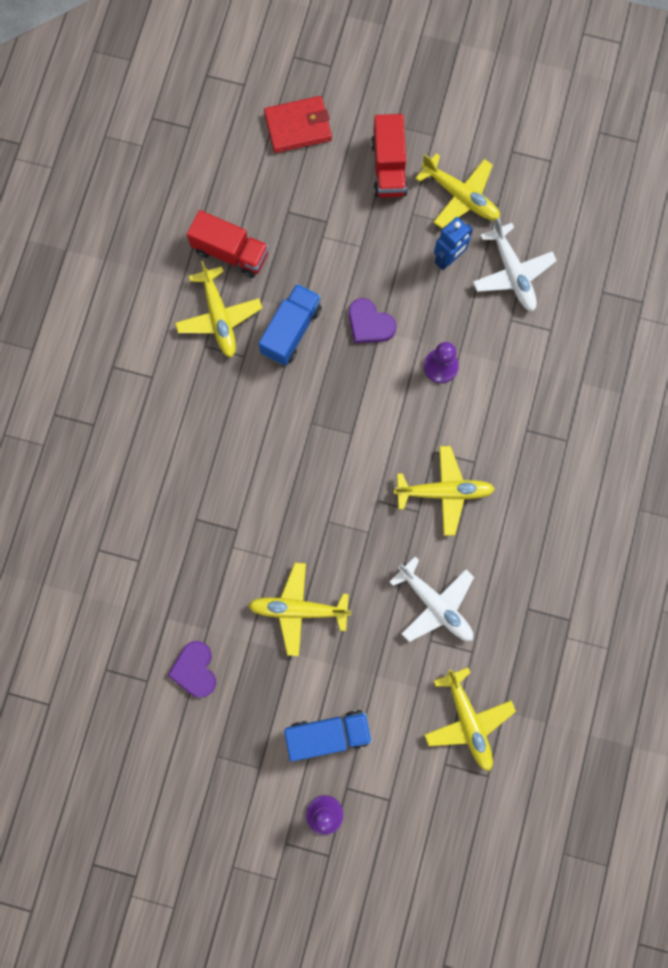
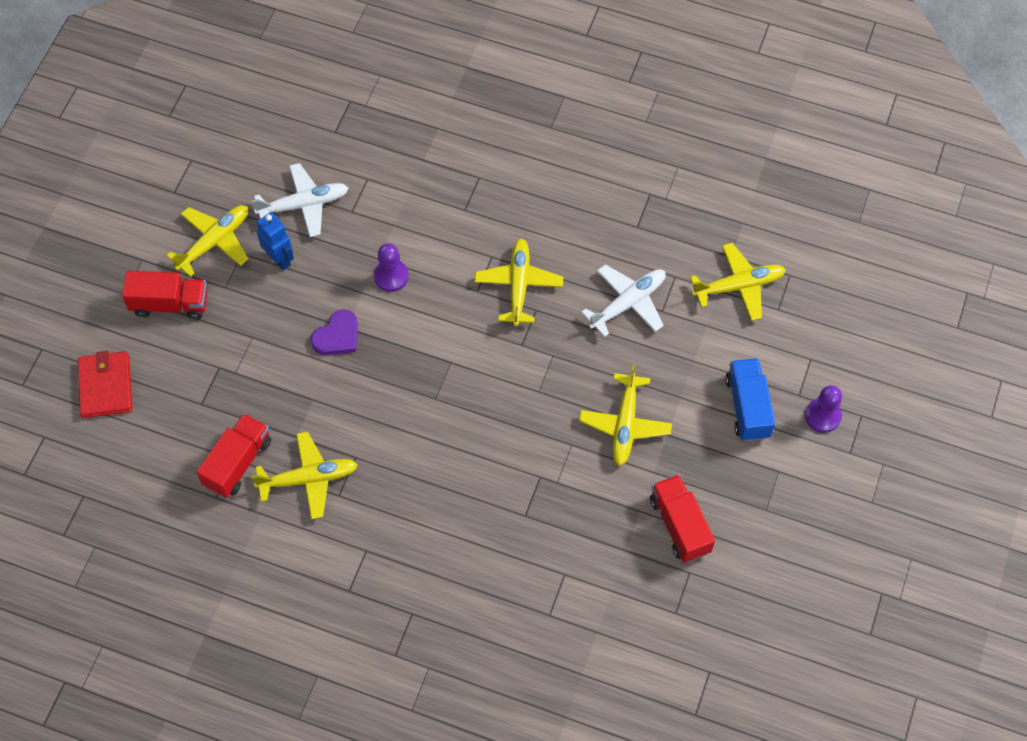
camera: 85 degrees left, 15 degrees down
purple heart [168,641,216,697] -> red truck [650,474,715,562]
blue truck [258,284,322,366] -> none

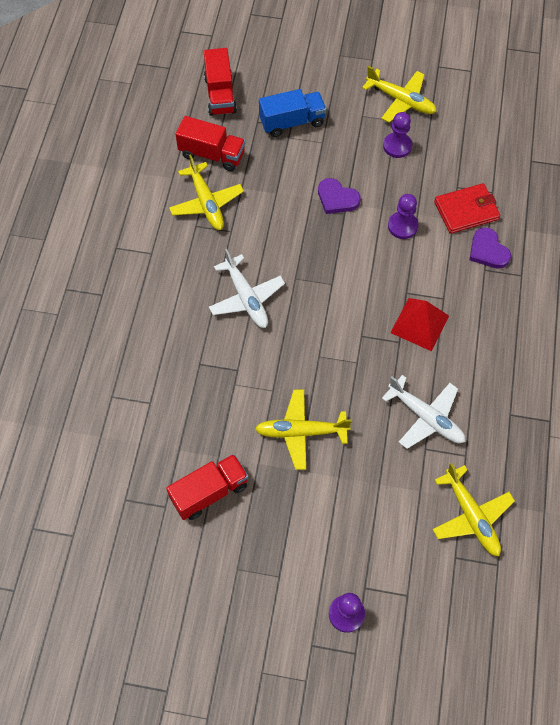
camera: 80 degrees right, 0 degrees up
red wallet [78,351,132,418] -> red wallet moved to [434,183,500,234]
red truck [122,271,208,319] -> red truck moved to [204,48,237,116]
white plane [252,163,348,237] -> white plane moved to [209,249,285,328]
blue robot [257,212,294,270] -> purple pawn [383,112,412,158]
yellow plane [474,238,563,326] -> red pyramid [390,298,449,351]
blue truck [725,358,775,441] -> blue truck moved to [259,89,326,137]
none -> purple heart [470,228,511,269]

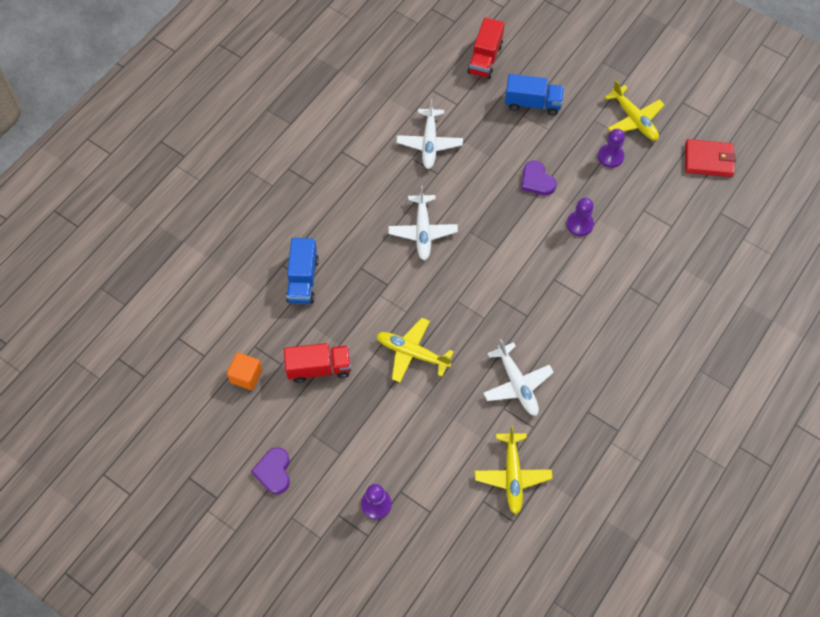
camera: 25 degrees right, 0 degrees up
yellow plane [169,154,244,230] -> white plane [396,99,463,169]
red truck [176,116,245,171] -> none
red pyramid [390,298,449,351] -> none
red wallet [434,183,500,234] -> red wallet moved to [685,139,736,177]
purple heart [470,228,511,269] -> purple heart moved to [251,447,290,494]
none -> orange cube [227,352,263,390]
none -> blue truck [286,238,319,304]

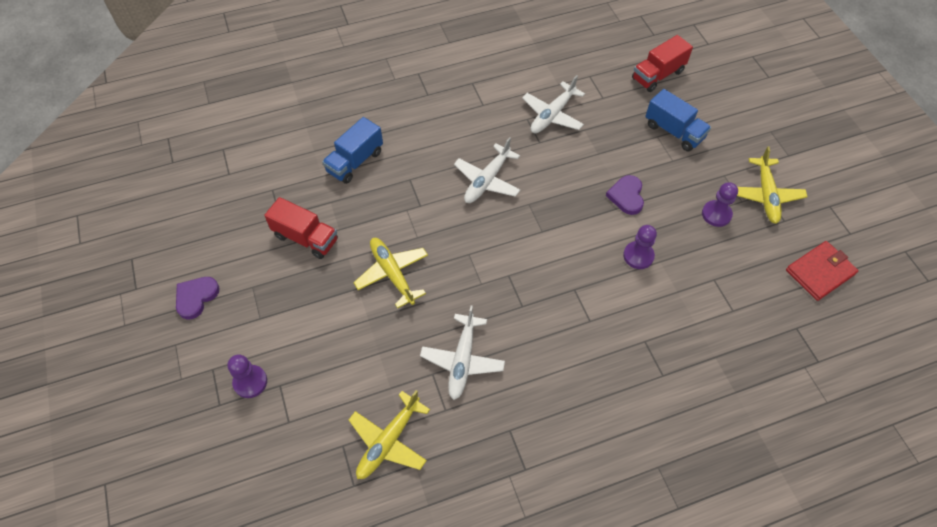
camera: 35 degrees right, 5 degrees down
orange cube [227,352,263,390] -> none
red wallet [685,139,736,177] -> red wallet turned 75 degrees counterclockwise [786,241,859,301]

